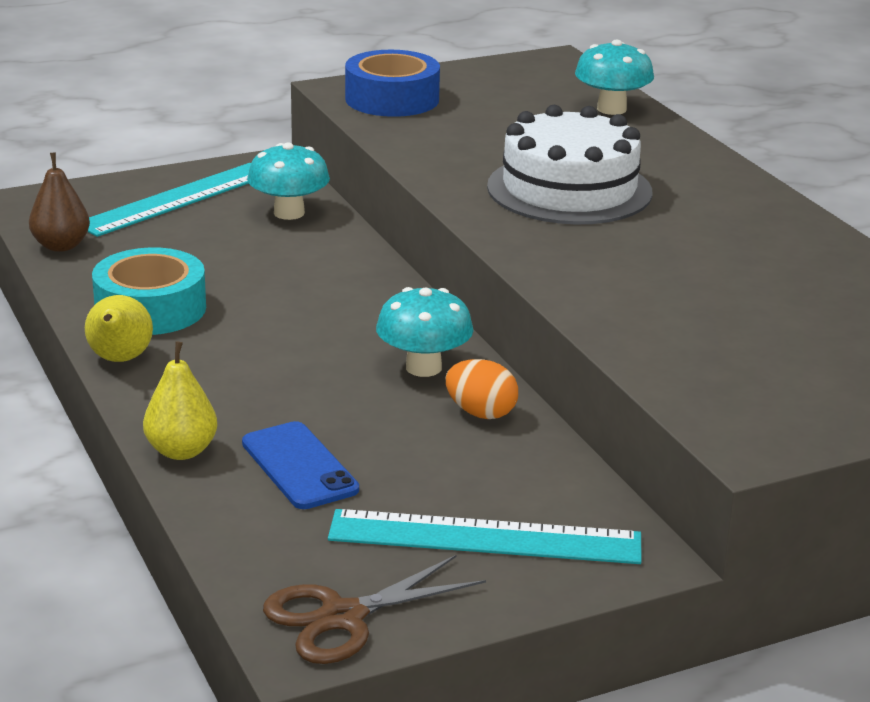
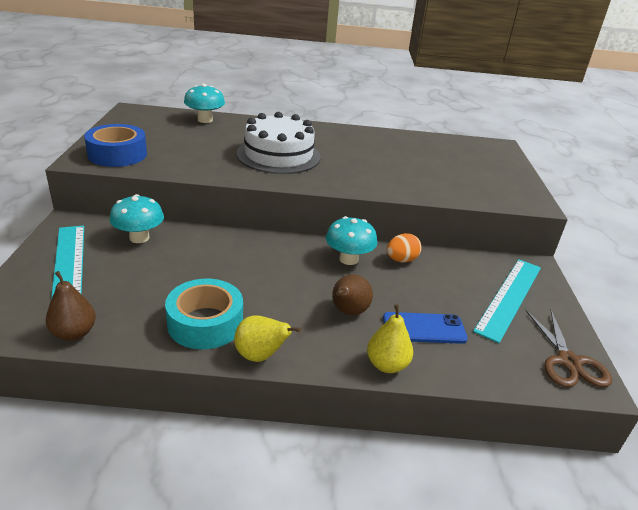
camera: 65 degrees left, 5 degrees up
none -> brown pear [332,274,373,315]

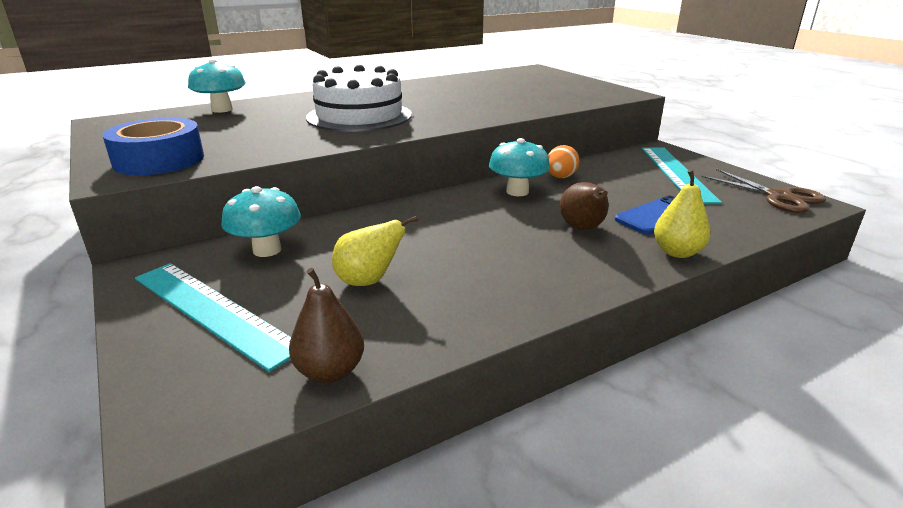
camera: 30 degrees left, 5 degrees down
turquoise tape [165,279,243,350] -> none
yellow pear [234,315,301,362] -> yellow pear moved to [332,216,418,286]

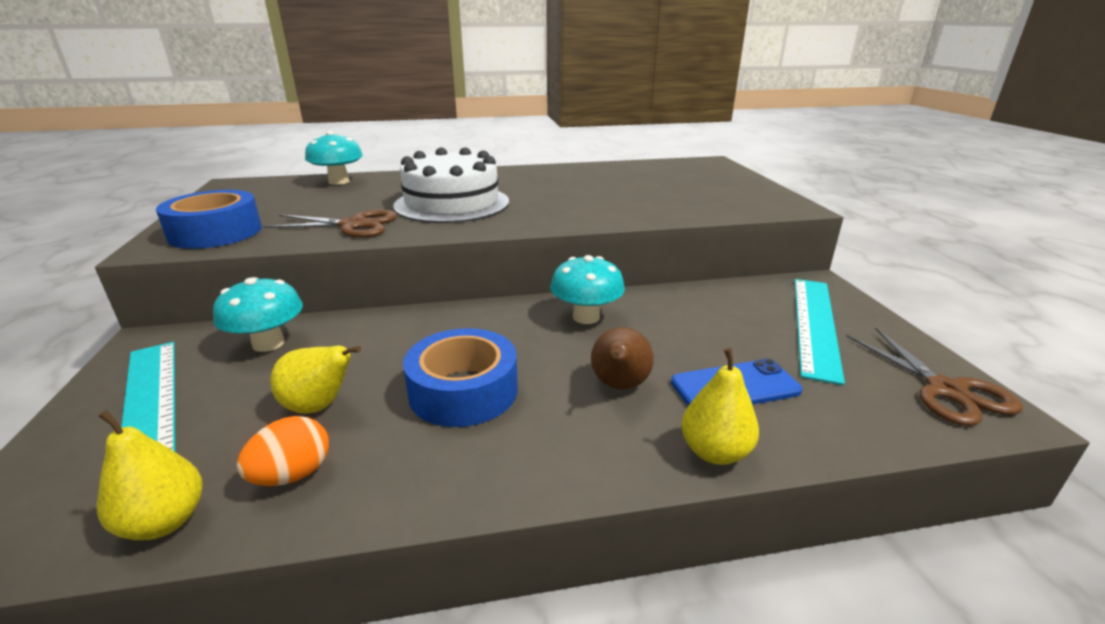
camera: 20 degrees right, 0 degrees up
brown pear [289,268,364,383] -> yellow pear [97,410,203,540]
orange egg [548,145,579,178] -> orange egg moved to [236,416,329,486]
none -> brown scissors [264,210,397,237]
none -> blue tape [403,328,518,427]

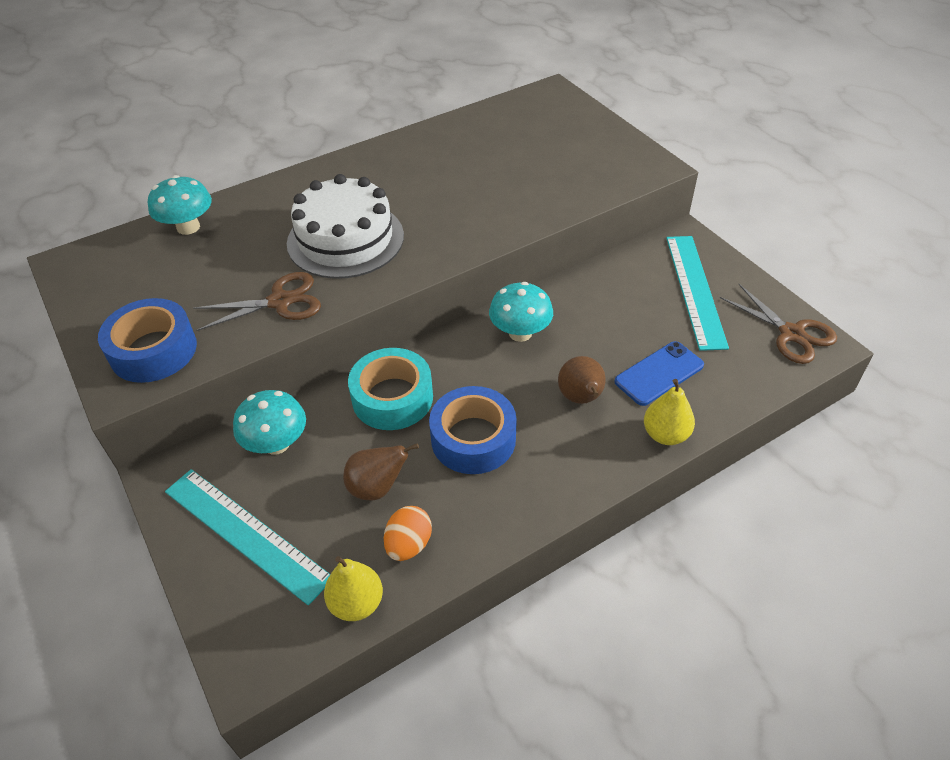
camera: 20 degrees left, 20 degrees up
yellow pear [270,346,361,414] -> brown pear [343,443,419,501]
none -> turquoise tape [348,348,433,430]

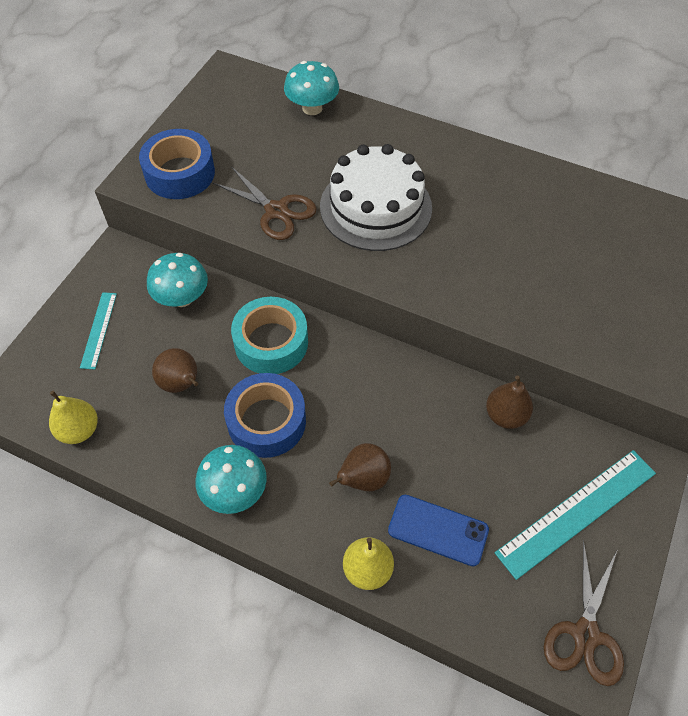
camera: 55 degrees right, 10 degrees up
turquoise ruler [165,469,331,605] -> turquoise ruler [80,292,117,370], size x0.55
orange egg [384,506,432,561] -> none
turquoise mushroom [489,282,553,342] -> turquoise mushroom moved to [195,445,267,514]
none -> brown pear [486,376,533,429]

